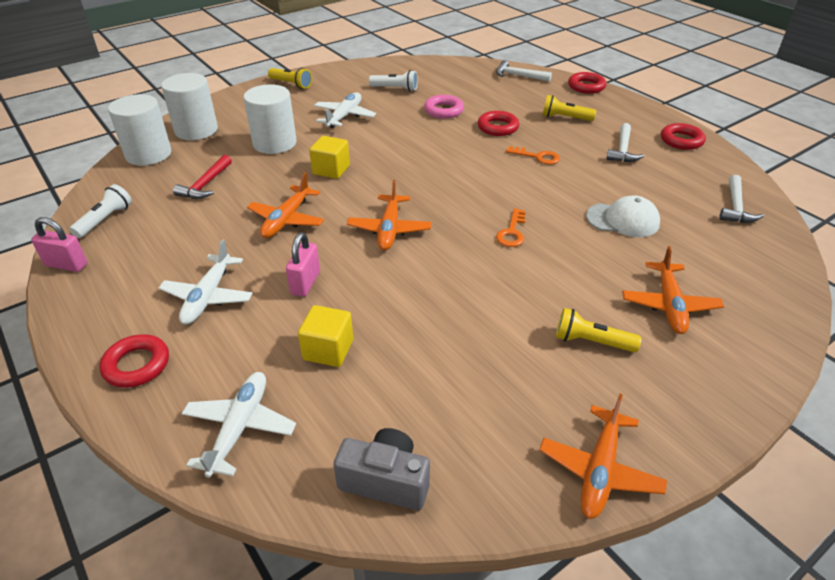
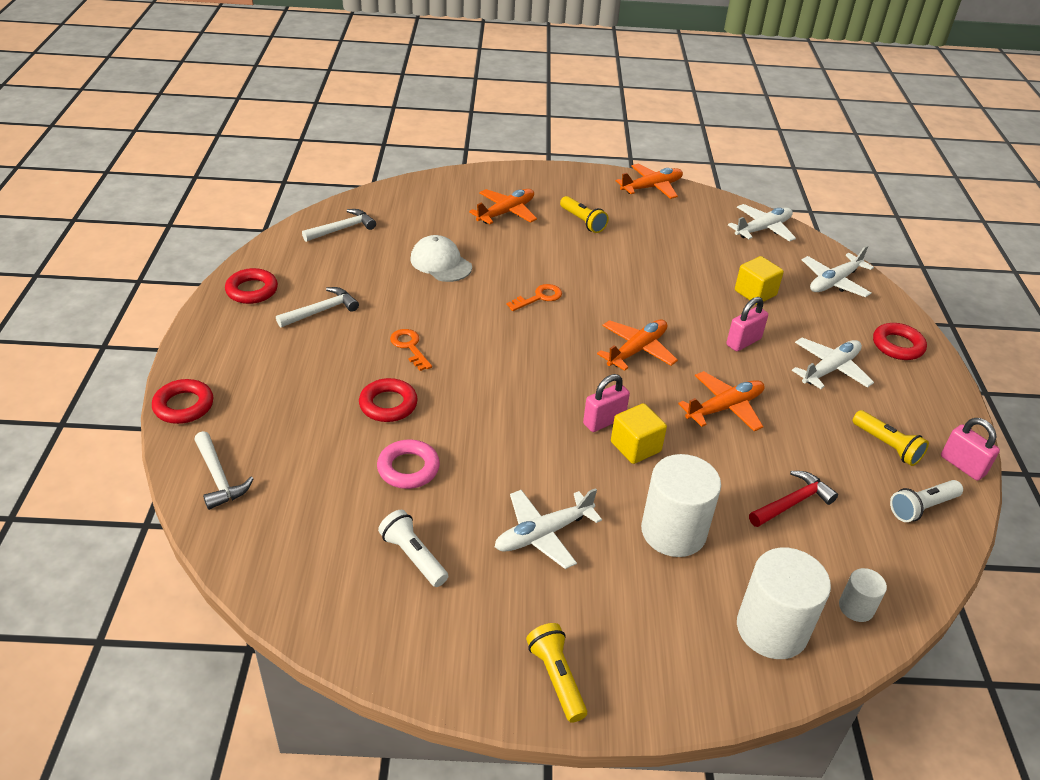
camera: 145 degrees left, 0 degrees up
white cylinder [108,94,171,166] -> white cylinder [839,568,887,622], size x0.50
grey camera [333,428,430,510] -> white plane [728,204,796,242]
yellow flashlight [542,95,596,121] -> yellow flashlight moved to [852,410,929,466]
none -> pink padlock [583,374,630,432]

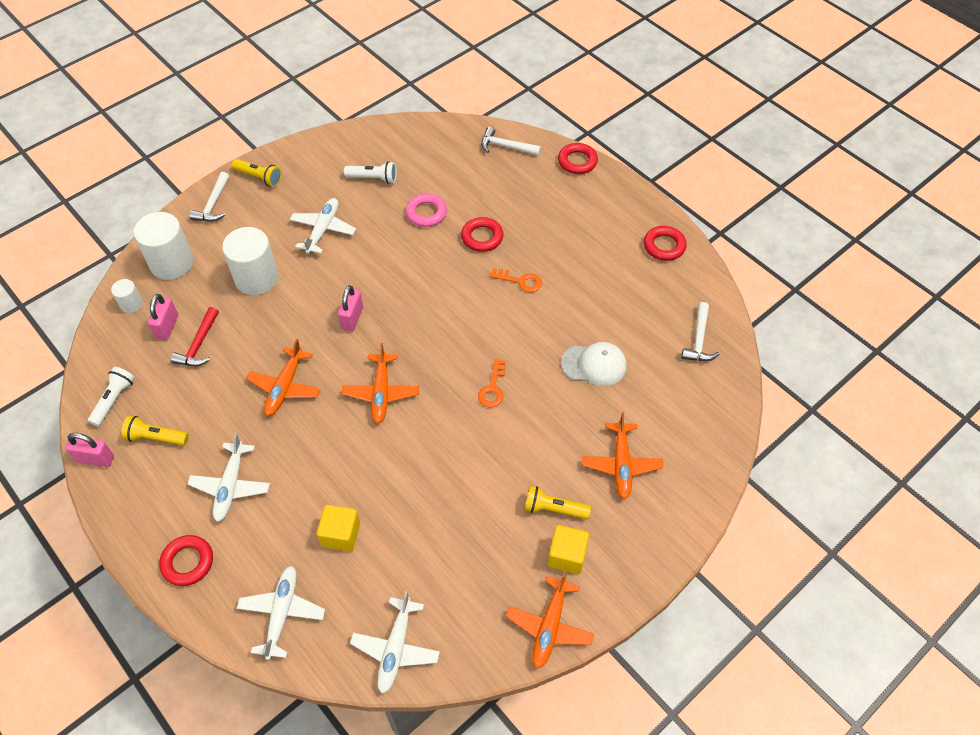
camera: 140 degrees right, 15 degrees up
white hammer [276,287,359,328] -> white hammer moved to [189,172,229,222]
yellow cube [611,403,667,464] -> yellow cube moved to [548,525,589,574]
pink padlock [726,297,768,351] -> pink padlock moved to [148,294,178,340]

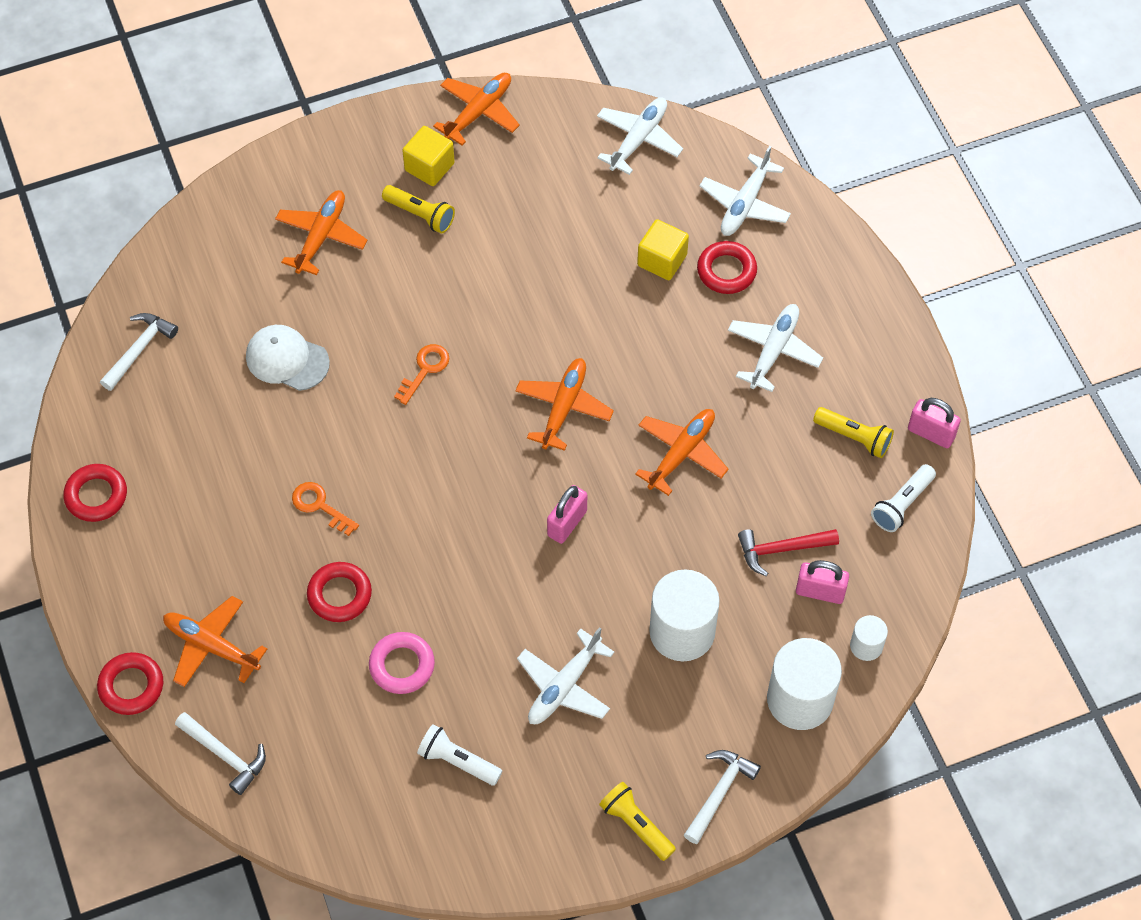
camera: 160 degrees left, 5 degrees up
pink padlock [148,294,178,340] -> pink padlock turned 75 degrees clockwise [796,560,849,604]
red ring [159,535,213,586] -> red ring moved to [697,241,757,294]
red hammer [171,307,219,366] -> red hammer turned 135 degrees counterclockwise [738,529,839,576]
none -> orange plane [163,596,267,687]

